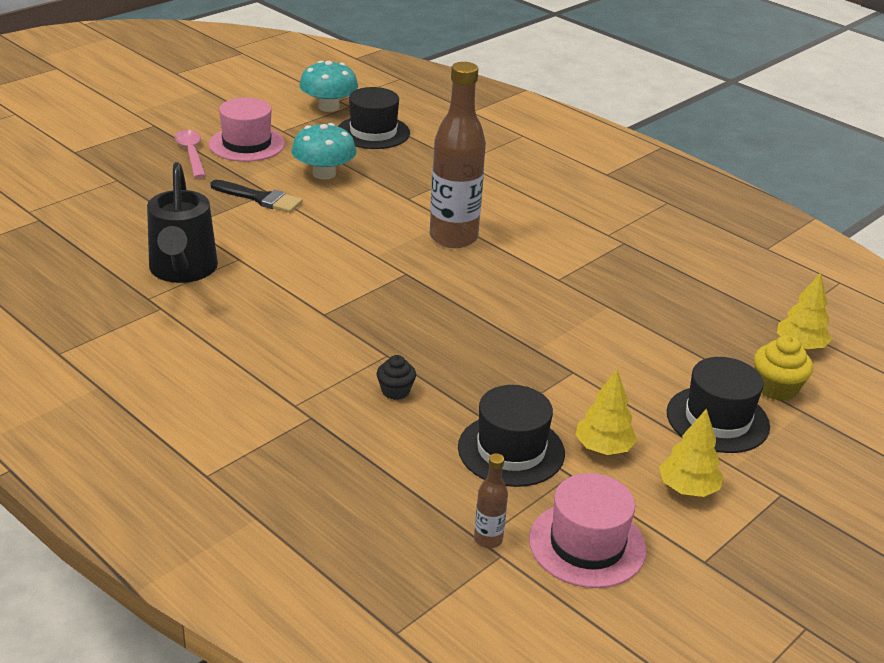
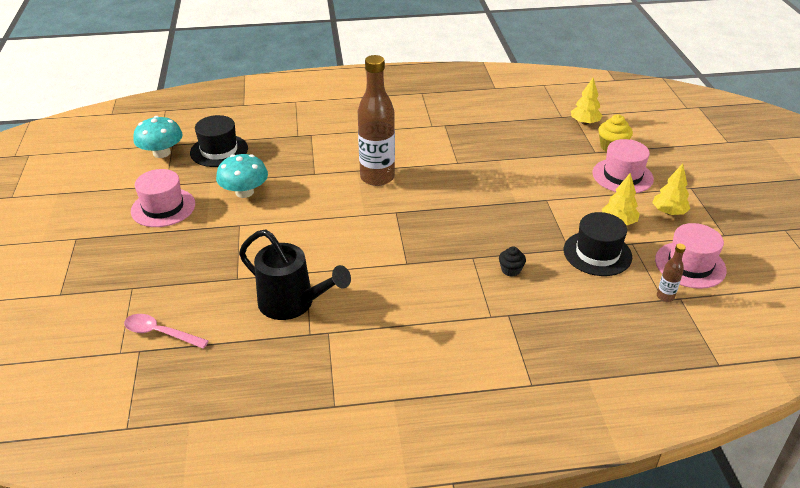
camera: 50 degrees left, 5 degrees up
pink spoon [175,130,206,178] -> pink spoon moved to [124,314,209,349]
black brush [210,180,303,213] -> none
black hat [667,357,770,453] -> pink hat [593,139,654,193]

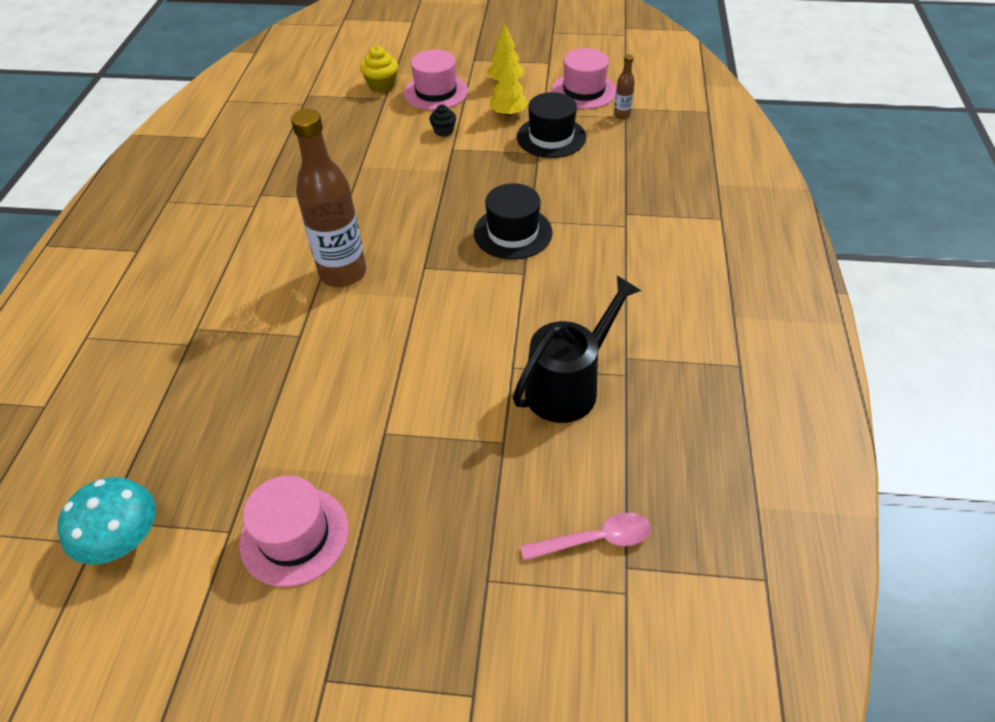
camera: 75 degrees left, 10 degrees up
pink spoon [124,314,209,349] -> pink spoon turned 135 degrees counterclockwise [520,512,651,561]
black hat [190,115,248,167] -> black hat moved to [474,183,552,260]
turquoise mushroom [216,154,268,198] -> none
black cupcake [499,247,526,277] -> black cupcake moved to [429,104,456,137]
yellow tree [571,78,603,125] -> none

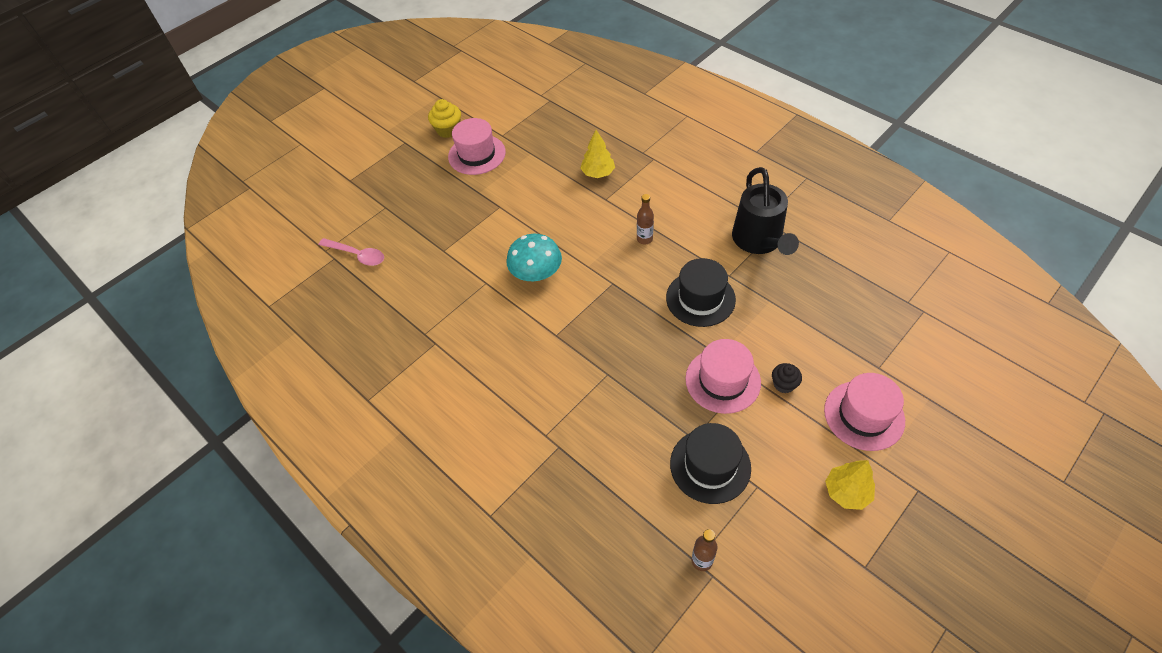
camera: 130 degrees right, 5 degrees up
turquoise mushroom [57,477,156,565] -> turquoise mushroom moved to [506,234,562,281]
brown bottle [291,109,366,287] -> brown bottle [637,194,654,245], size x0.43
yellow cupcake [360,46,398,93] -> yellow cupcake moved to [428,99,461,138]
black hat [474,183,552,260] -> black hat moved to [666,258,736,327]
yellow tree [489,55,528,116] -> yellow tree moved to [580,130,615,178]
black watering can [513,276,641,423] -> black watering can moved to [732,167,799,255]
pink spoon [520,512,651,561] -> pink spoon turned 90 degrees counterclockwise [319,238,384,266]
pink hat [551,48,616,109] -> pink hat moved to [685,339,761,414]

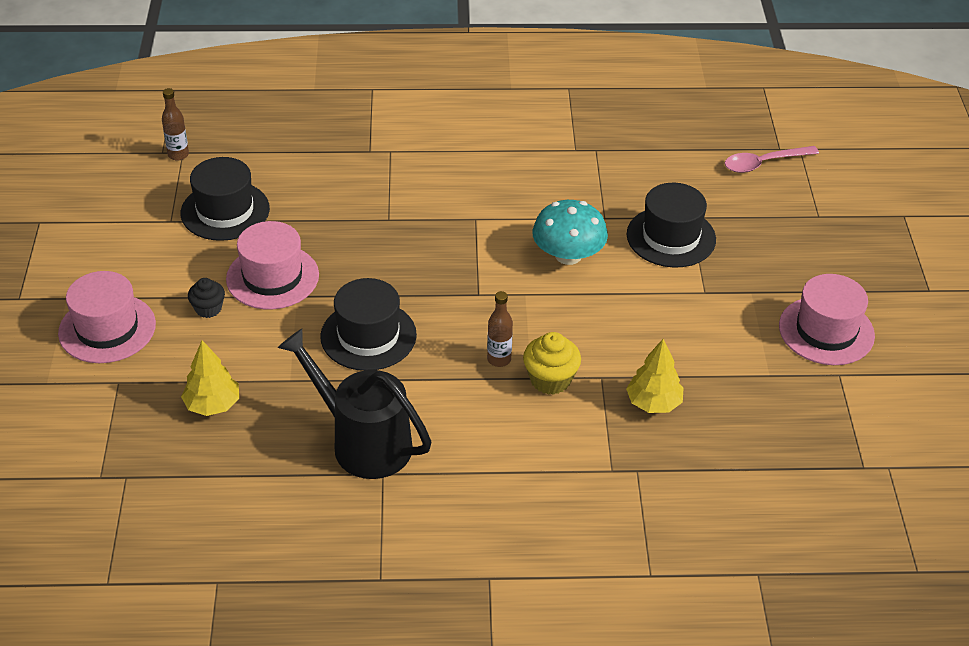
camera: 130 degrees right, 10 degrees down
yellow cupcake [428,99,461,138] -> yellow cupcake moved to [523,332,581,395]
yellow tree [825,460,875,510] -> yellow tree moved to [181,340,239,416]
none -> black hat [627,183,716,268]

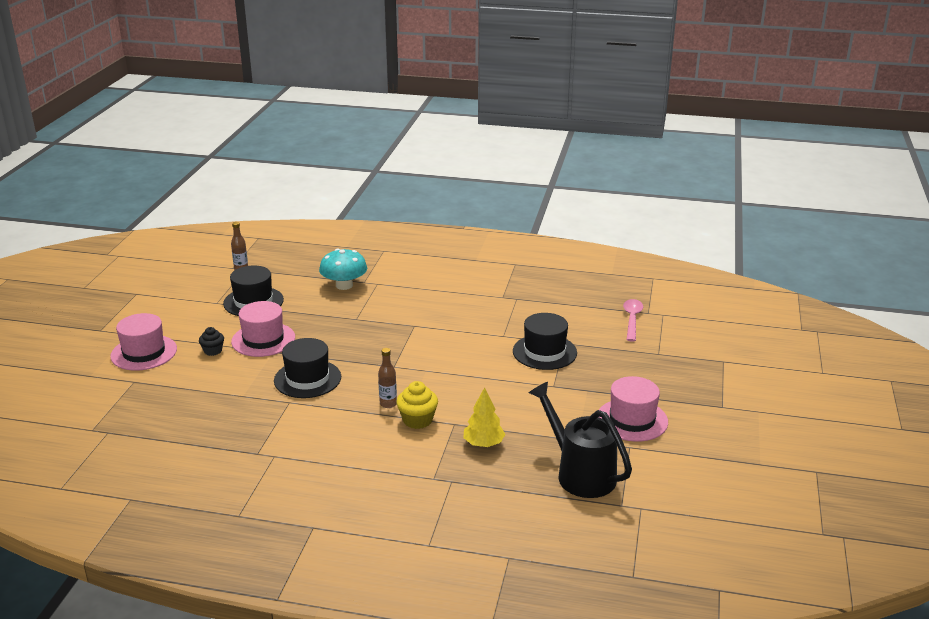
camera: 15 degrees right, 15 degrees down
yellow tree [181,340,239,416] -> none
black watering can [278,329,431,479] -> black watering can moved to [529,382,632,498]
turquoise mushroom [532,200,608,265] -> turquoise mushroom moved to [319,249,367,290]
pink spoon [724,146,819,173] -> pink spoon turned 105 degrees clockwise [623,299,643,342]

